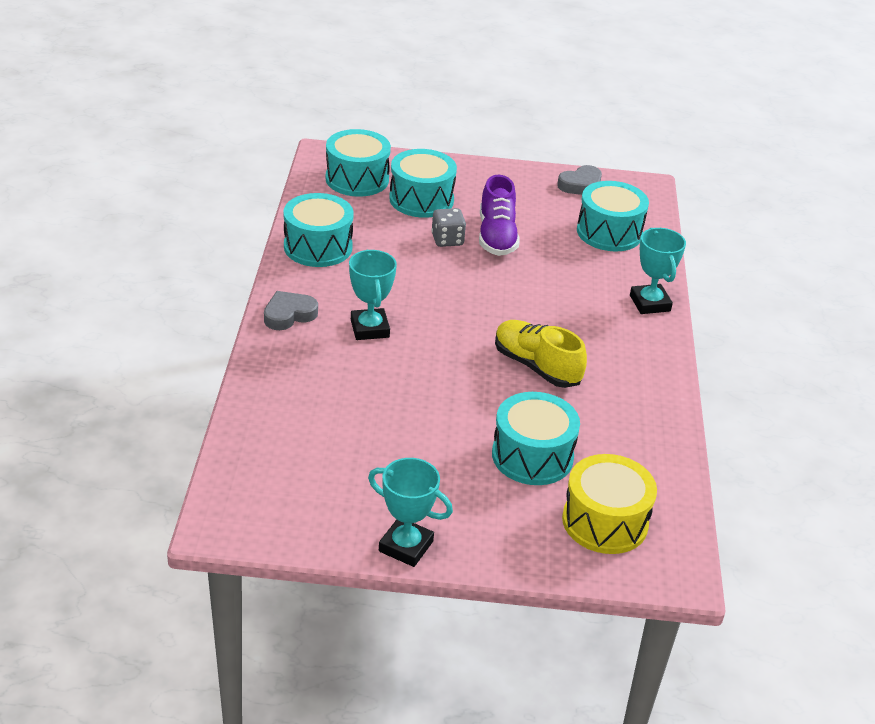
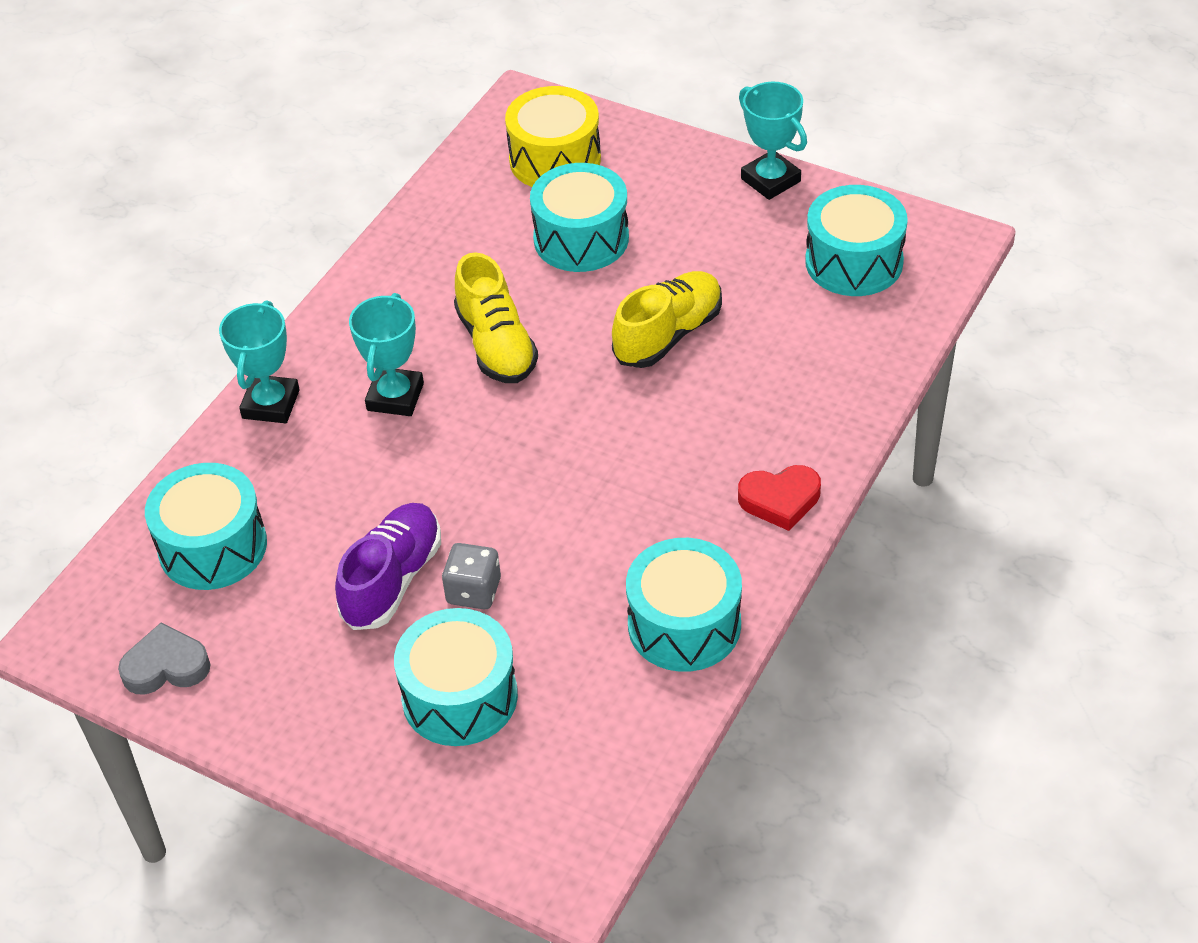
camera: 150 degrees left, 10 degrees up
grey heart [264,291,318,330] -> red heart [738,465,821,531]
turquoise drum [325,129,391,197] -> turquoise drum moved to [805,185,908,296]
turquoise trophy [349,249,397,340] -> turquoise trophy moved to [349,293,424,416]
none -> yellow shoe [612,271,722,368]

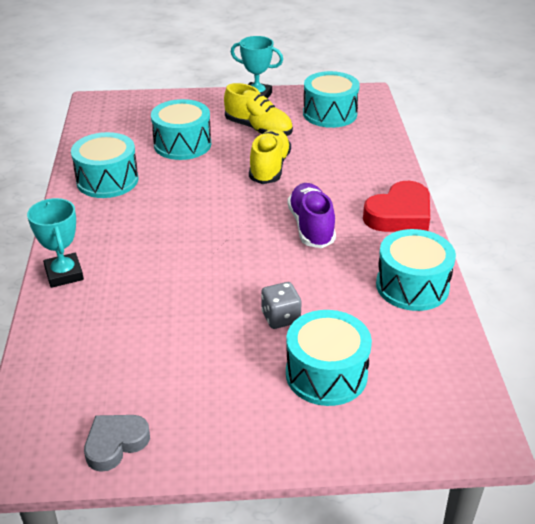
camera: 35 degrees left, 10 degrees down
turquoise drum [145,463,267,590] -> turquoise drum moved to [71,132,138,198]
purple shoe [335,503,441,630] -> purple shoe moved to [287,183,336,248]
turquoise trophy [349,293,424,416] -> none
yellow shoe [454,252,538,383] -> yellow shoe moved to [224,83,293,136]
yellow drum [505,86,601,187] -> none
red heart [738,465,821,531] -> red heart [363,181,430,232], size x1.53

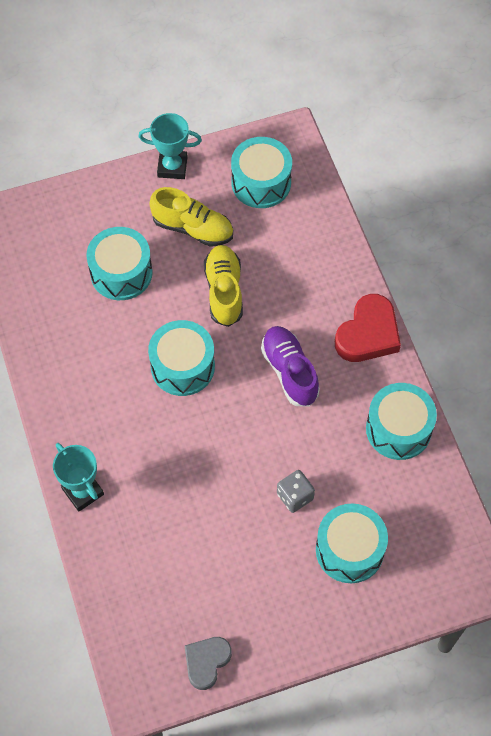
camera: 15 degrees left, 25 degrees up
turquoise drum [71,132,138,198] -> turquoise drum moved to [148,320,215,396]

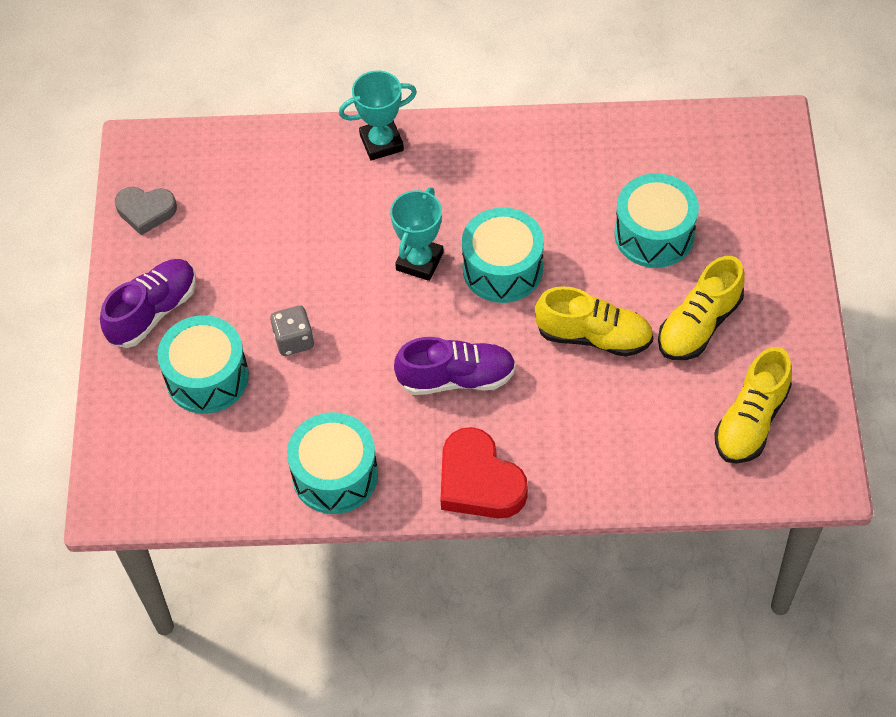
camera: 110 degrees right, 5 degrees down
turquoise trophy [138,113,202,179] -> turquoise trophy moved to [390,187,443,281]
grey heart [185,637,232,690] -> grey heart turned 135 degrees clockwise [115,187,177,235]
turquoise drum [231,137,292,208] -> yellow shoe [714,347,792,464]
none -> purple shoe [100,259,196,348]

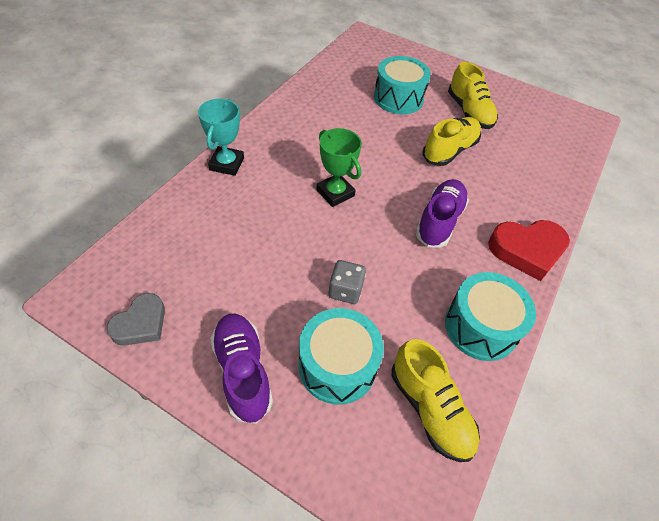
camera: 65 degrees left, 5 degrees down
turquoise trophy [390,187,443,281] -> green trophy [316,128,362,207]
turquoise drum [462,207,544,303] -> none
yellow shoe [714,347,792,464] -> yellow shoe moved to [392,339,480,462]

